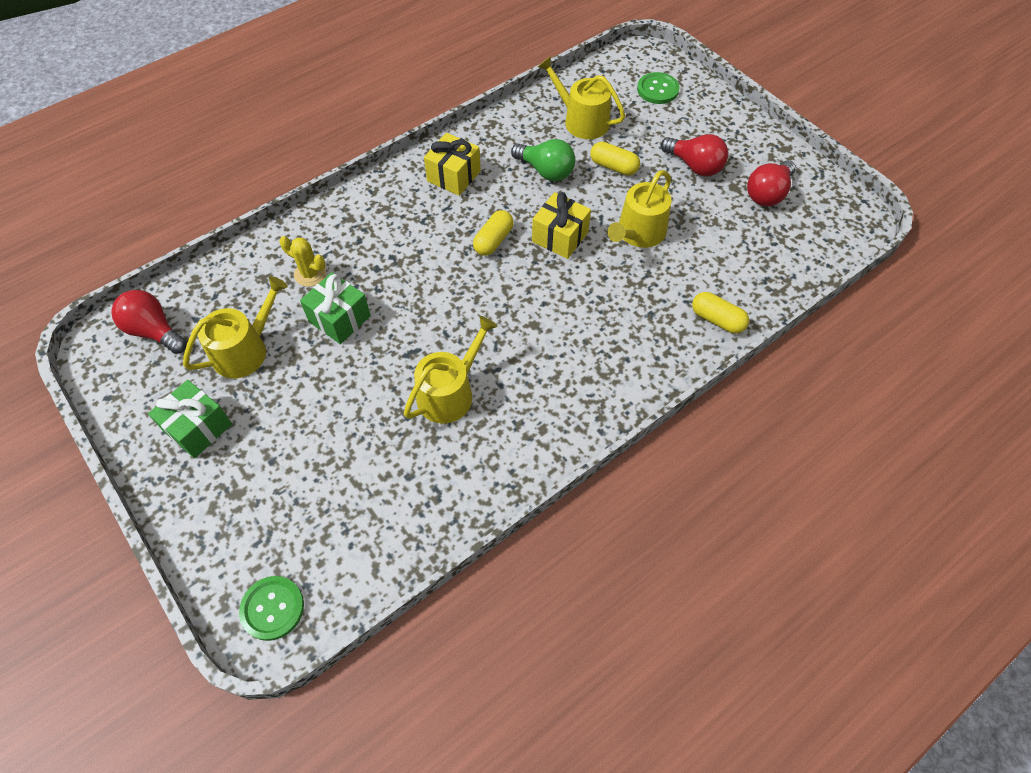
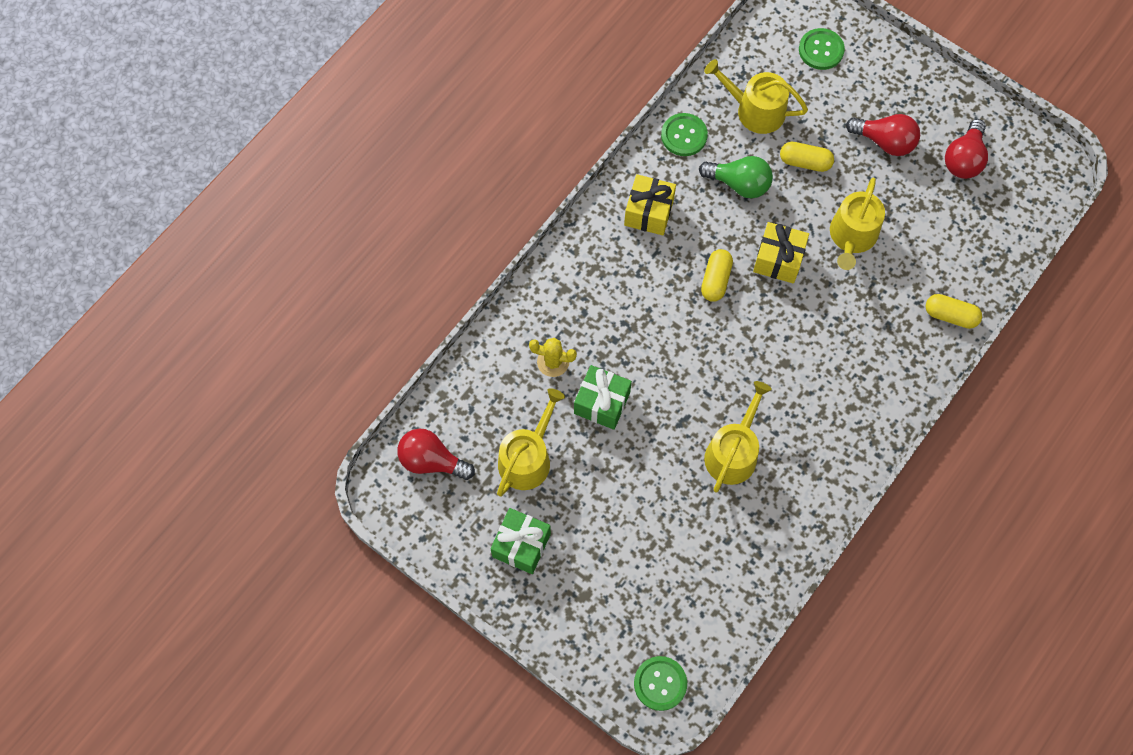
camera: 15 degrees left, 10 degrees up
none -> green button [661,113,708,156]

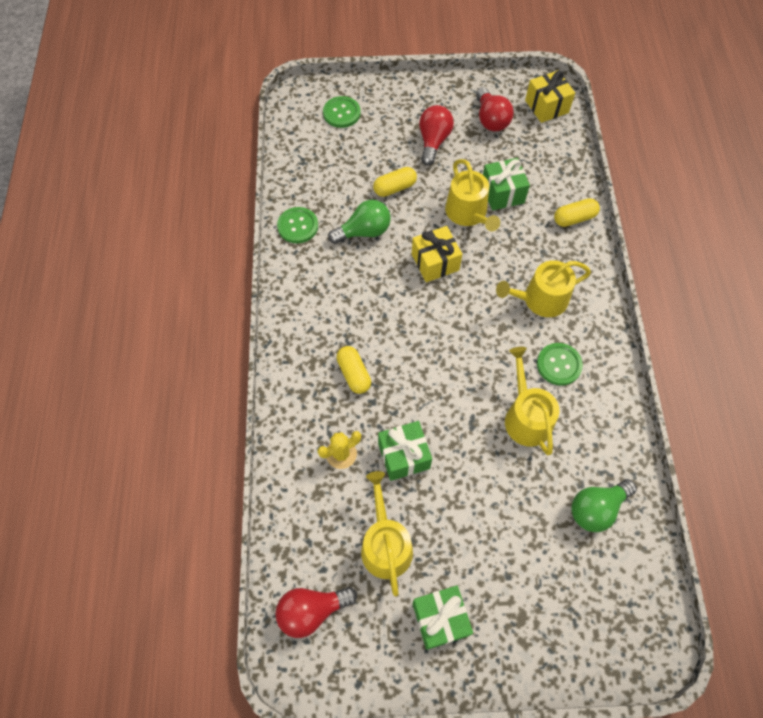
camera: 40 degrees left, 5 degrees down
yellow gift [624,174,676,235] -> yellow gift moved to [525,70,575,123]
green button [634,656,687,711] -> green button moved to [537,343,583,386]
yellow capsule [701,249,733,302] -> yellow capsule moved to [336,346,371,394]
yellow watering can [704,59,808,134] -> yellow watering can moved to [496,260,591,317]
red light bulb [846,114,920,156] -> red light bulb turned 60 degrees counterclockwise [419,105,454,166]
none -> green gift [483,158,530,211]
none -> green light bulb [571,479,637,532]

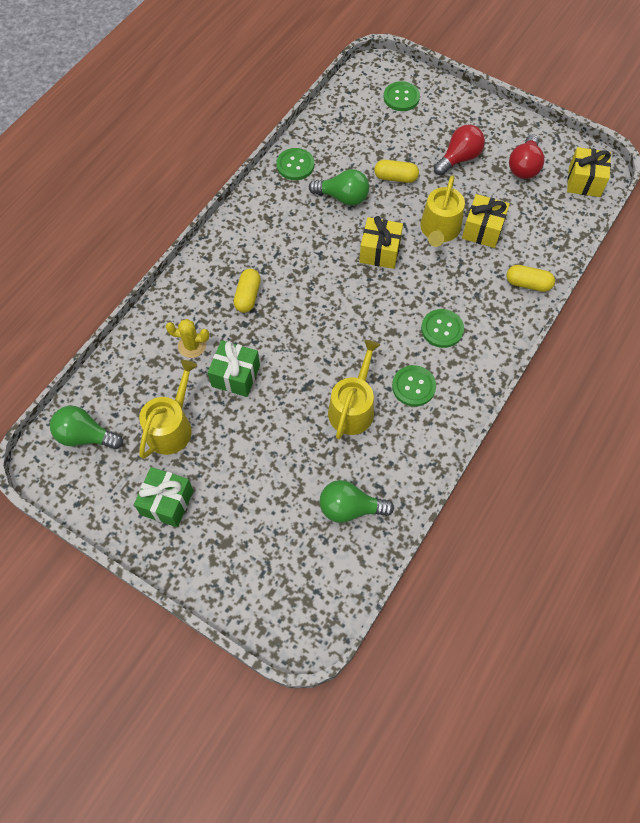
camera: 35 degrees right, 0 degrees up
red light bulb [275,587,357,638] -> green light bulb [50,406,123,449]
green gift [483,158,530,211] -> yellow gift [462,194,510,248]
yellow watering can [496,260,591,317] -> green button [421,309,464,348]

